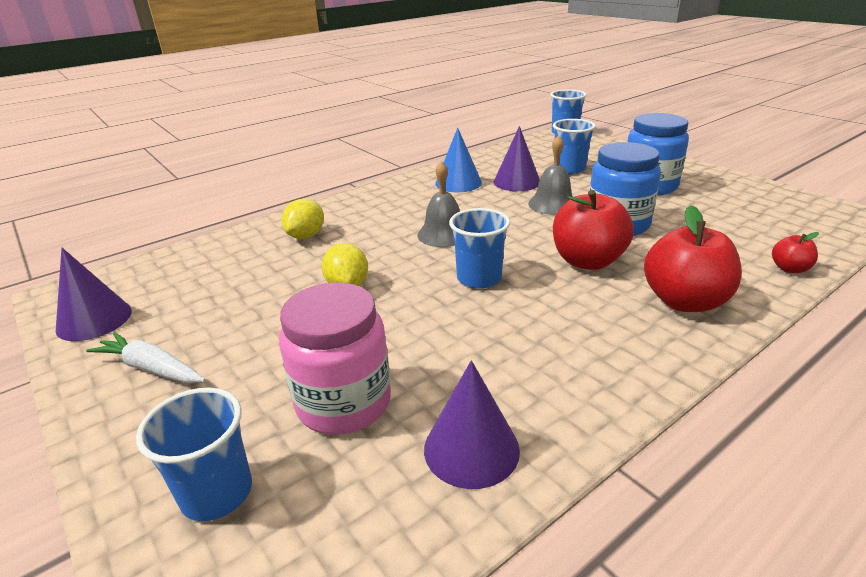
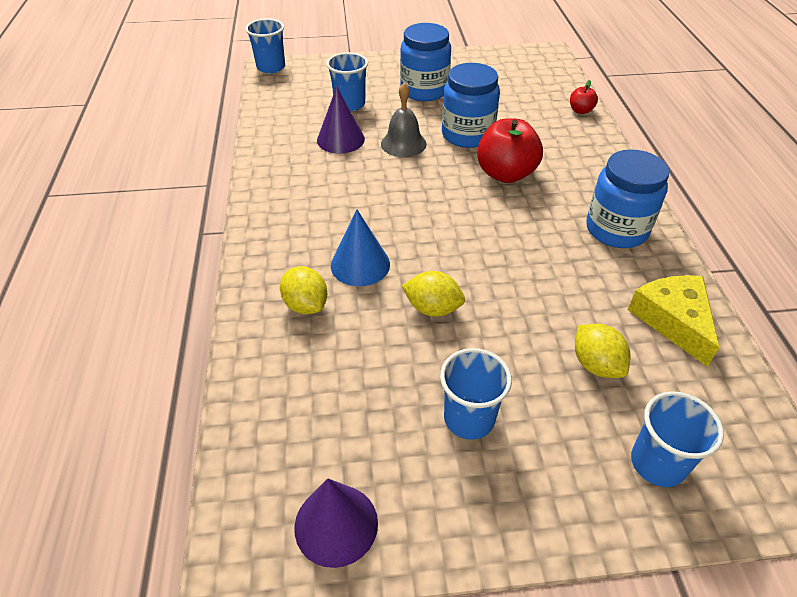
camera: 60 degrees left, 15 degrees up
white carrot [86,332,206,383] -> none
pink jar [279,283,391,435] -> yellow lemon [575,324,631,378]
grey bell [417,161,460,247] -> none
purple cone [424,360,520,489] -> yellow cheese [628,275,720,367]
blue cone [435,128,482,192] -> blue cone moved to [331,209,390,286]
blue cup [449,208,510,289] -> blue cup moved to [440,348,512,440]
red apple [644,205,742,312] -> none
none -> blue jar [586,149,669,248]

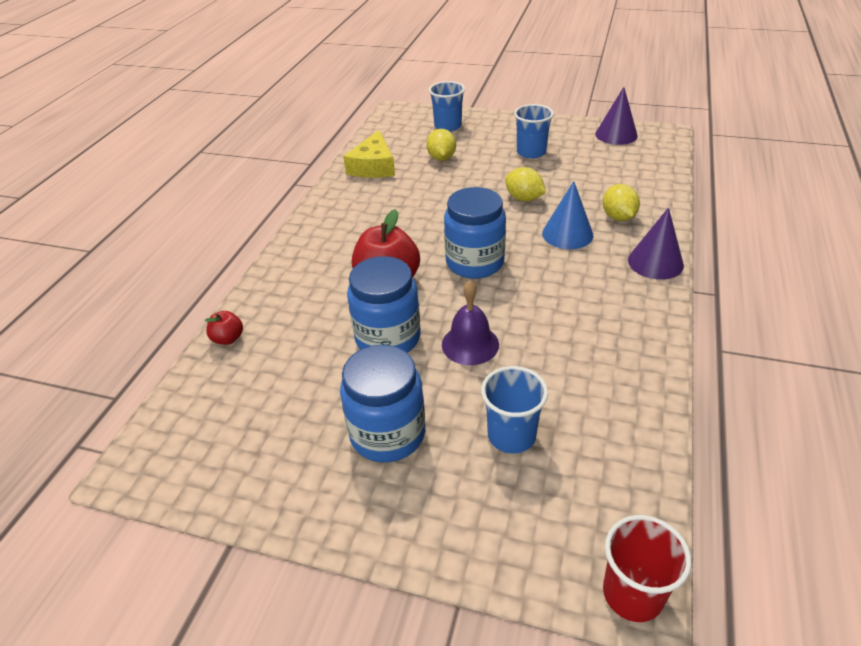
camera: 155 degrees left, 5 degrees down
blue cup [245,18,285,73] -> red cup [603,515,692,622]
purple cone [317,86,365,154] -> purple cone moved to [628,207,684,280]
grey bell [381,83,427,157] -> purple bell [442,280,499,365]
blue jar [586,149,669,248] -> blue jar moved to [444,187,506,279]

